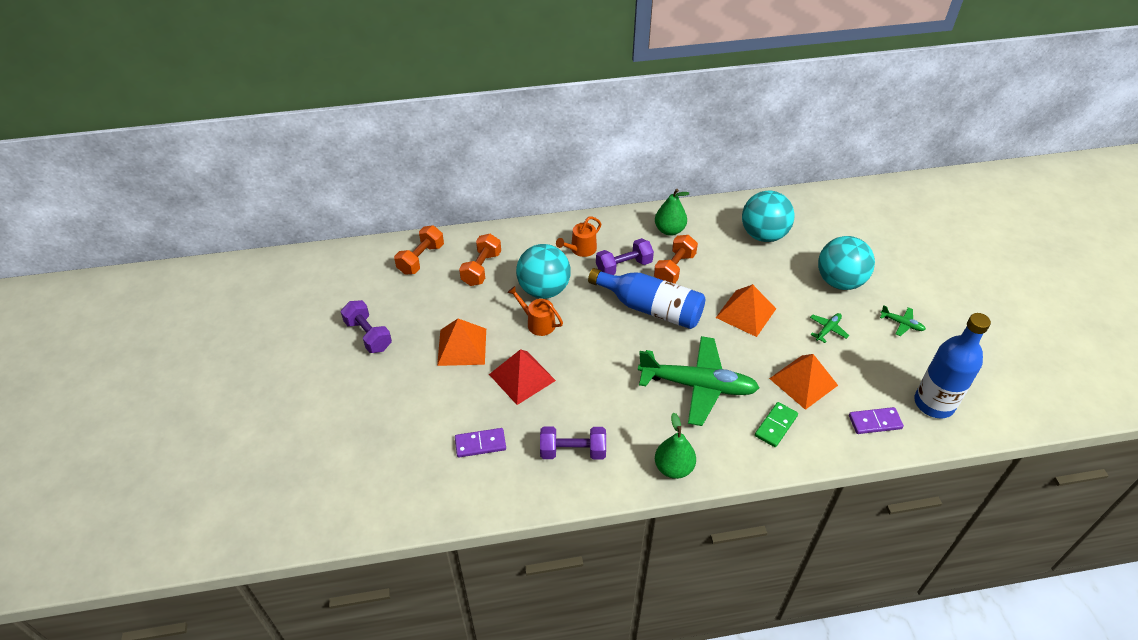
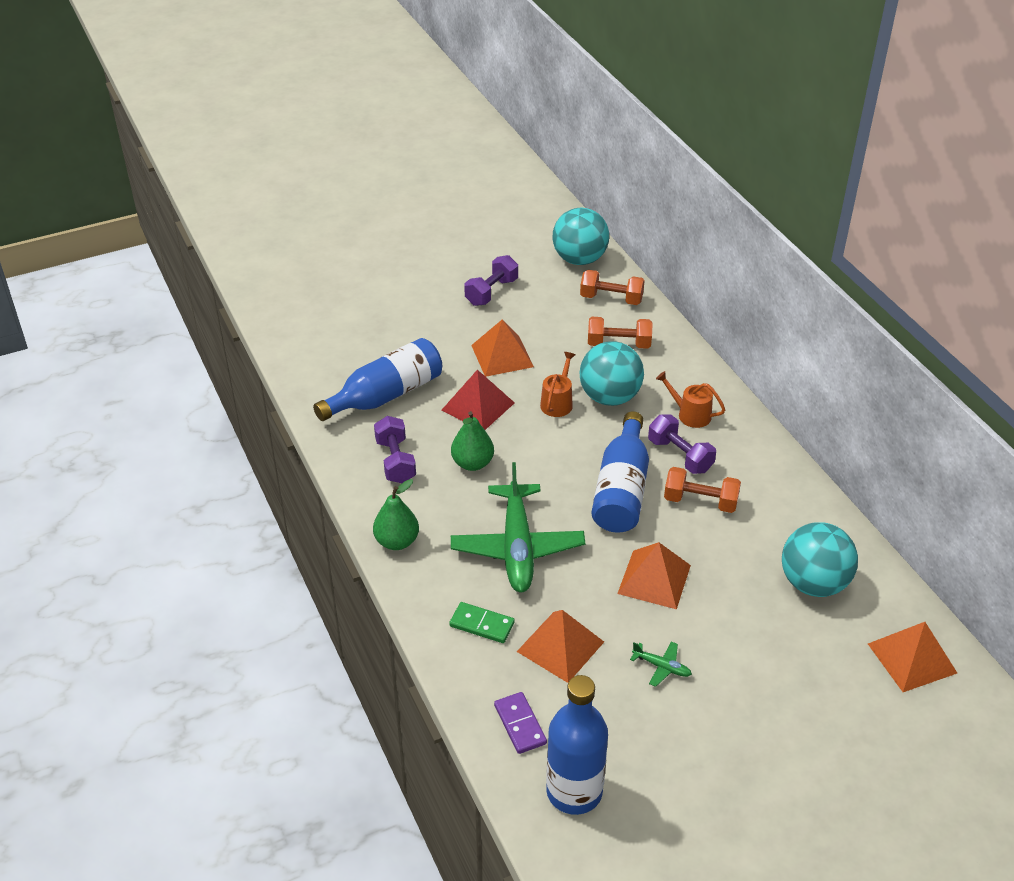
camera: 75 degrees right, 5 degrees down
purple domino [455,428,506,457] -> blue bottle [313,338,442,421]
green pear [655,189,689,236] -> green pear moved to [451,411,494,471]
turquoise ball [818,236,875,290] -> turquoise ball moved to [552,208,609,265]
green plane [880,305,926,336] -> none
none -> orange pyramid [868,622,957,692]

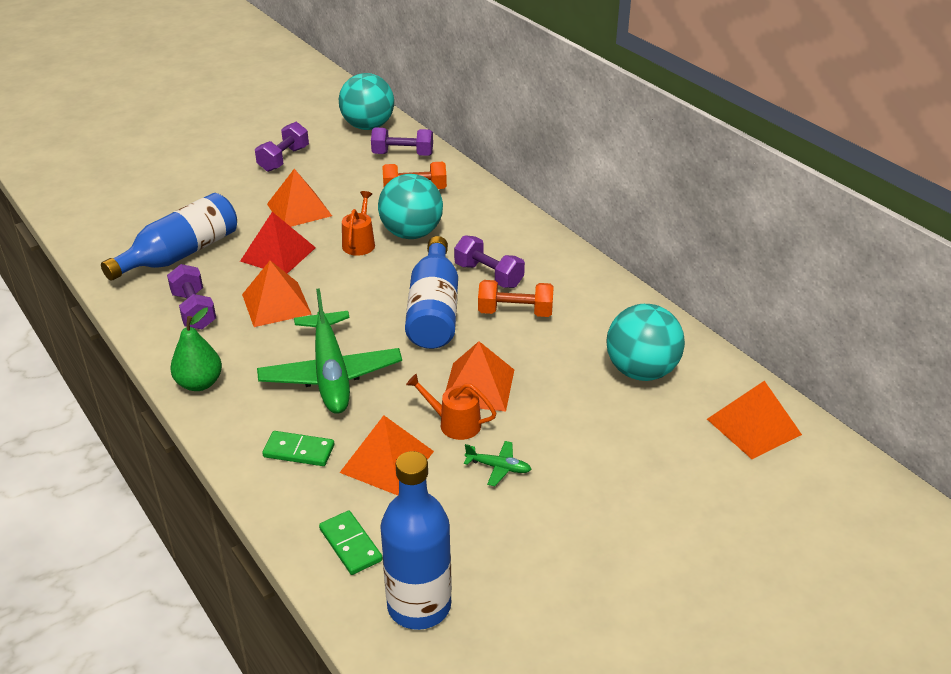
camera: 10 degrees left, 5 degrees down
green pear [451,411,494,471] -> orange pyramid [242,261,311,327]
purple domino [494,692,547,754] -> green domino [319,510,383,575]
orange dumbbell [580,270,645,305] -> purple dumbbell [371,128,433,156]
orange watering can [656,371,725,428] -> orange watering can moved to [406,374,496,440]

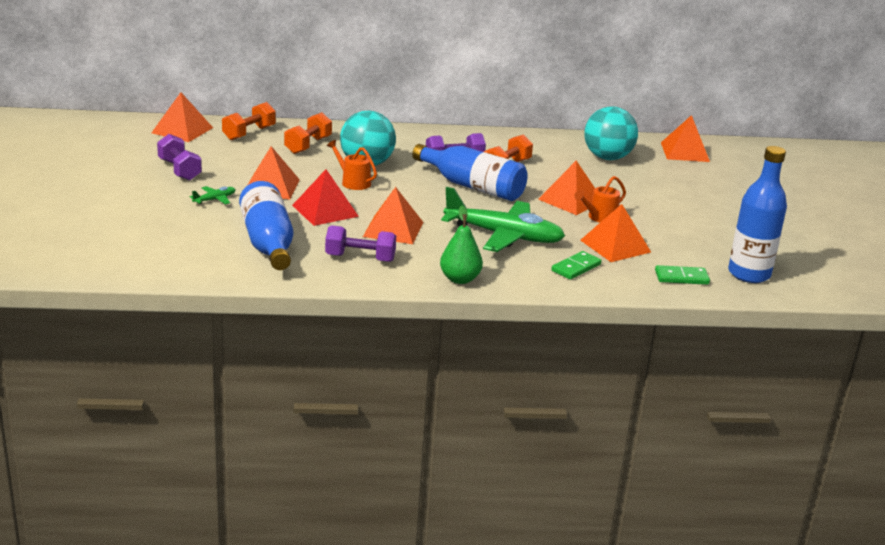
camera: 60 degrees left, 10 degrees down
turquoise ball [339,73,394,130] -> orange pyramid [152,92,213,142]
purple dumbbell [371,128,433,156] -> orange dumbbell [222,102,276,141]
green plane [464,441,532,486] -> green plane moved to [190,186,236,204]

